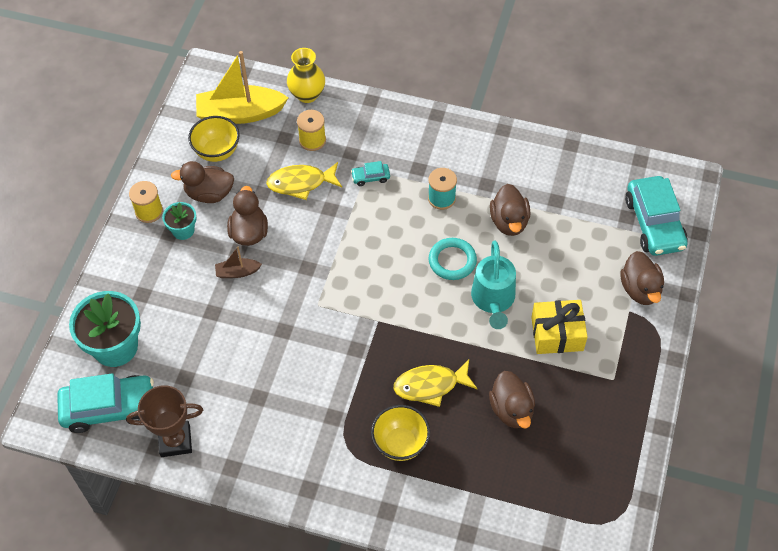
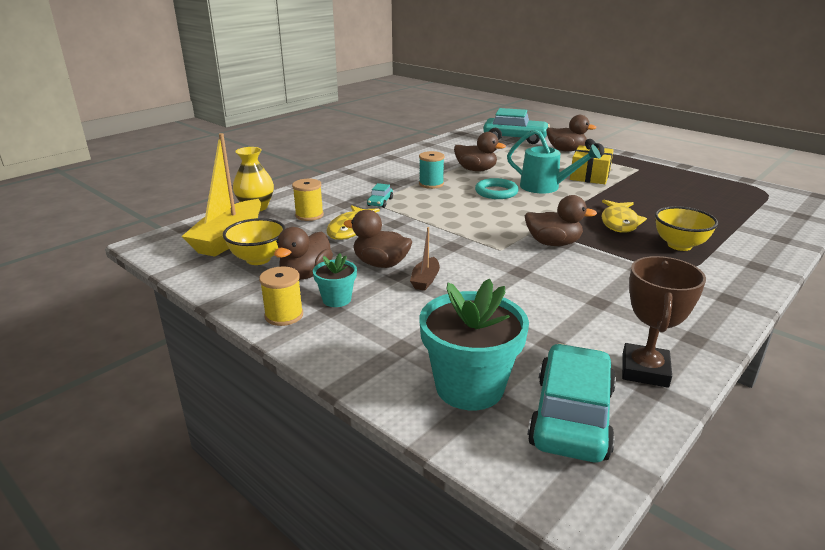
camera: 65 degrees left, 30 degrees down
brown duck [489,371,535,429] -> brown duck moved to [525,195,597,246]

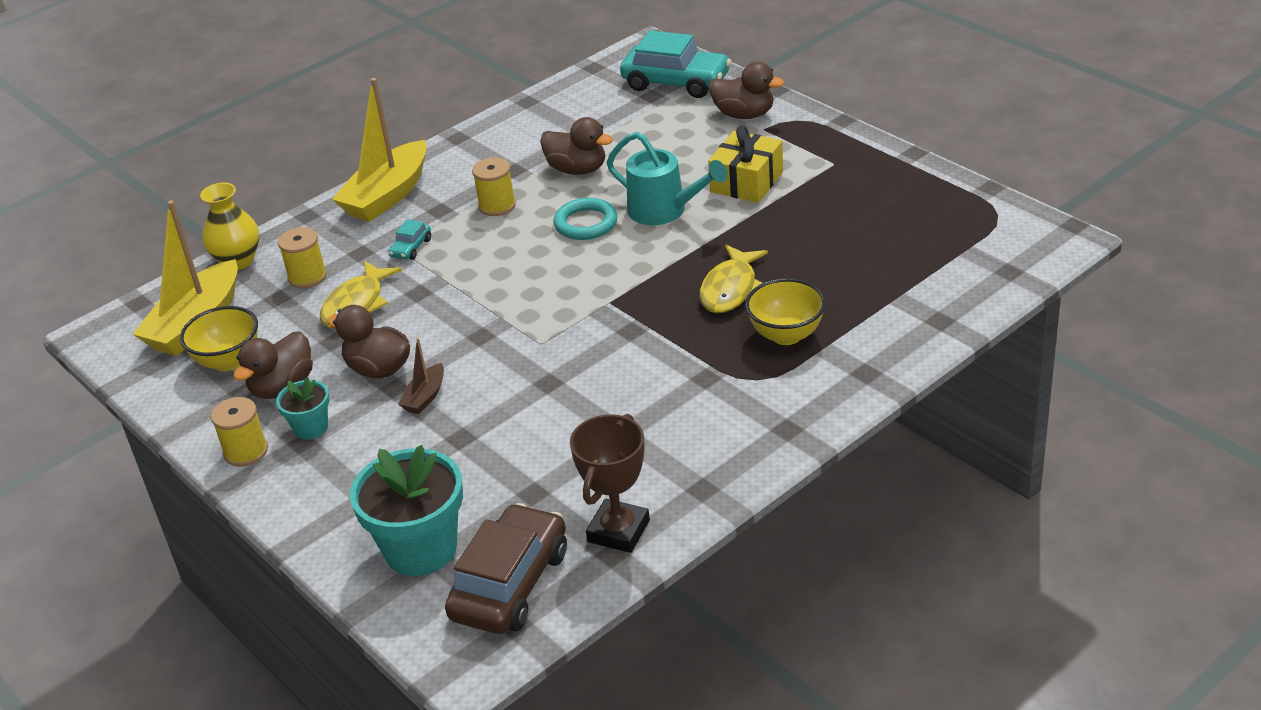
camera: 10 degrees right, 10 degrees up
turquoise spool [419,151,445,189] -> yellow spool [472,158,516,216]
brown duck [525,195,597,246] -> none
turquoise car [528,344,616,462] -> brown car [445,503,567,634]
none -> yellow boat [332,78,427,222]

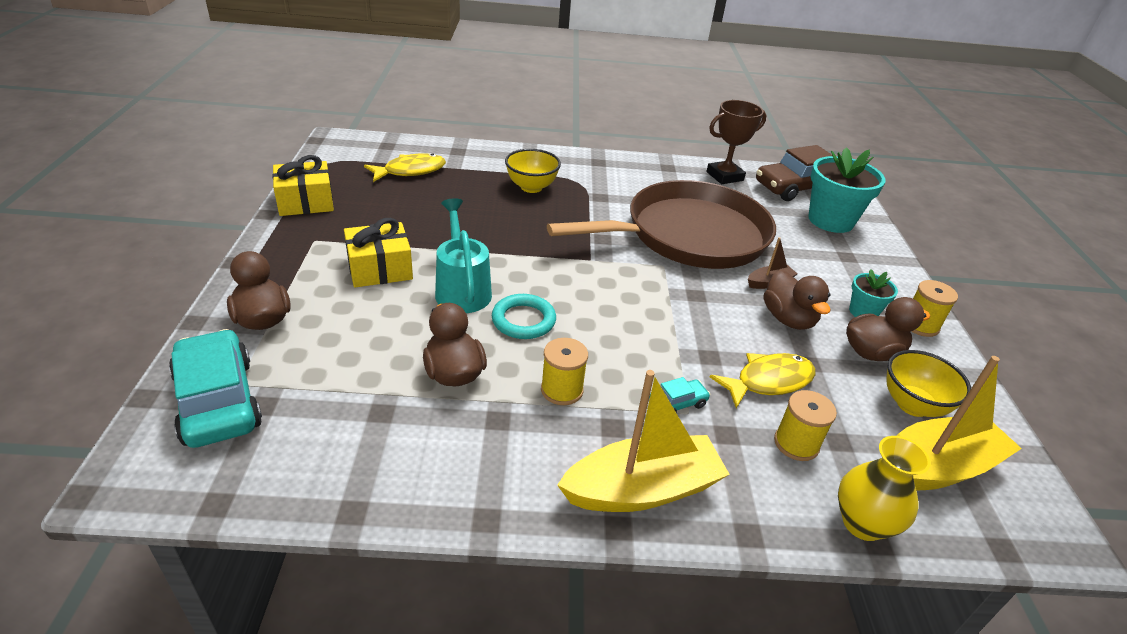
camera: 145 degrees left, 0 degrees up
yellow fish [700,245,768,313] -> yellow fish moved to [364,153,446,182]
none -> yellow gift [272,155,334,216]
none -> brown pan [547,180,776,269]

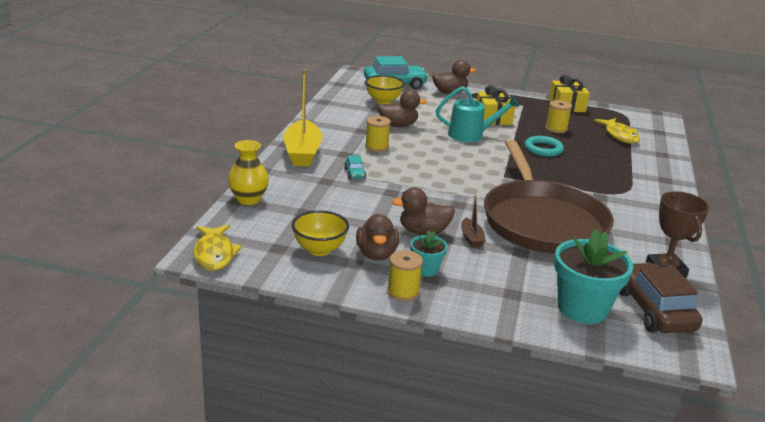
camera: 105 degrees right, 10 degrees down
turquoise ring [492,294,556,339] -> turquoise ring moved to [525,136,564,157]
yellow bowl [505,149,561,193] -> yellow bowl moved to [365,75,405,104]
yellow fish [710,353,816,408] -> yellow fish moved to [193,225,242,271]
yellow spool [774,390,837,461] -> yellow spool moved to [546,100,572,133]
yellow boat [896,356,1022,490] -> none

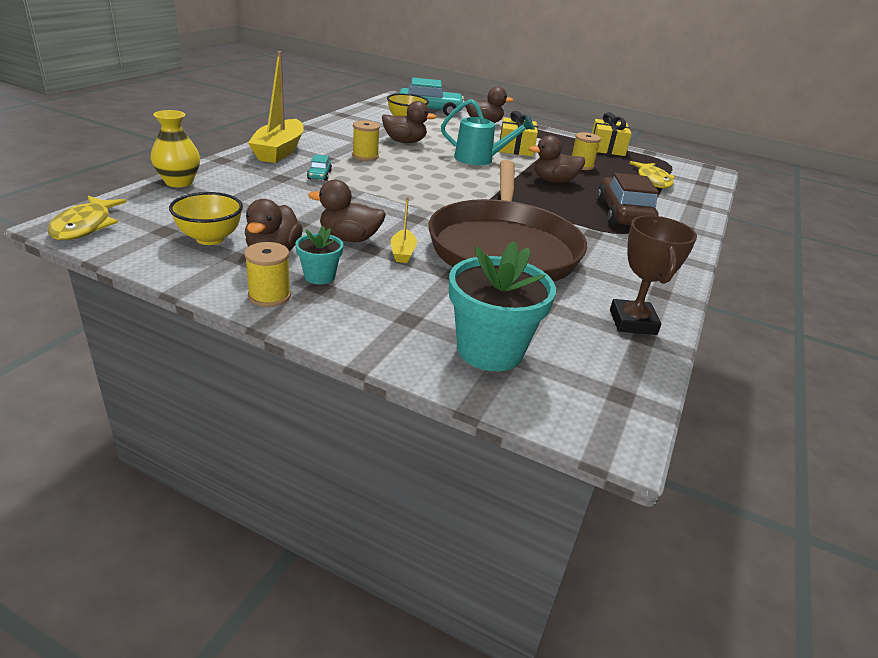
camera: 10 degrees right, 5 degrees up
brown boat [461,195,486,248] -> yellow boat [391,197,417,263]
turquoise ring [525,136,564,157] -> brown duck [529,135,585,183]
brown car [619,263,702,333] -> brown car moved to [597,173,659,226]

